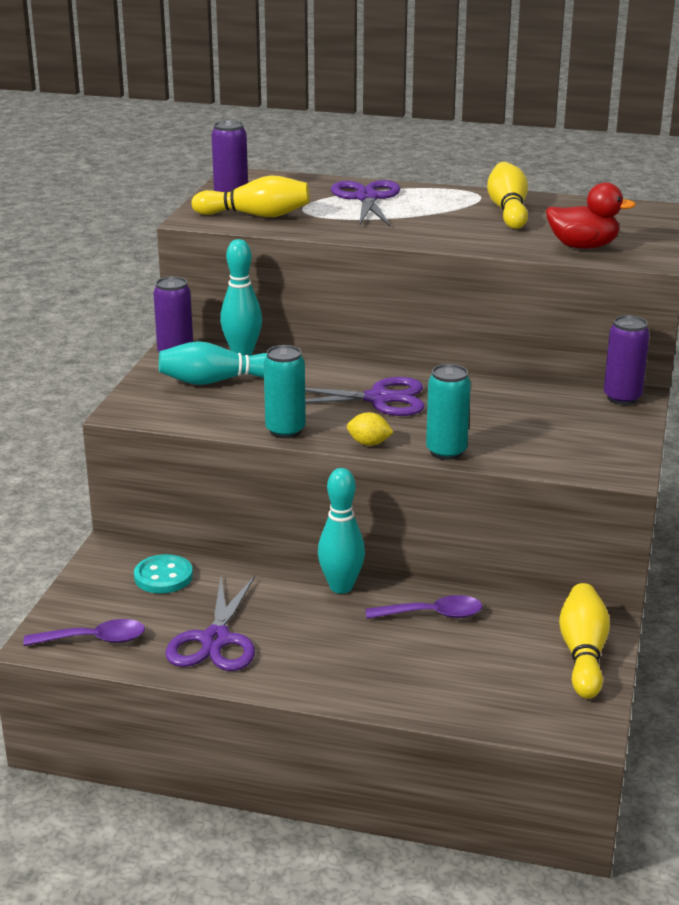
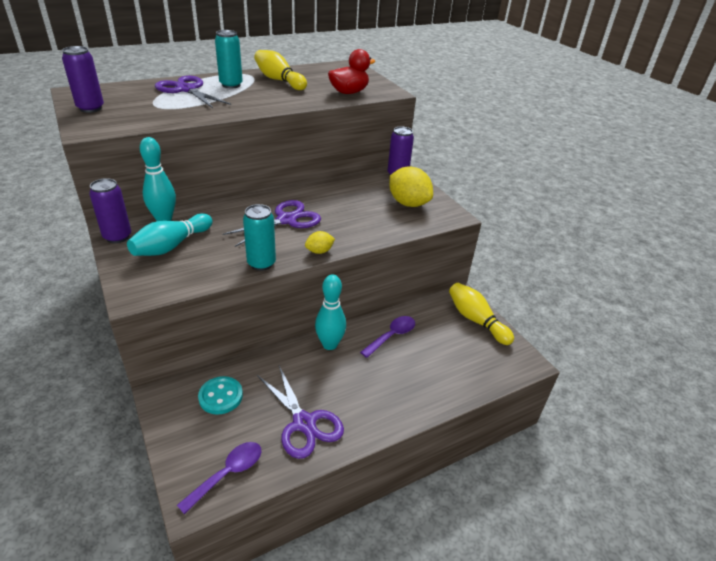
camera: 45 degrees left, 10 degrees up
yellow bowling pin [191,175,310,217] -> none
turquoise can [426,364,471,460] -> turquoise can moved to [215,30,243,88]
none -> yellow lemon [389,166,433,207]

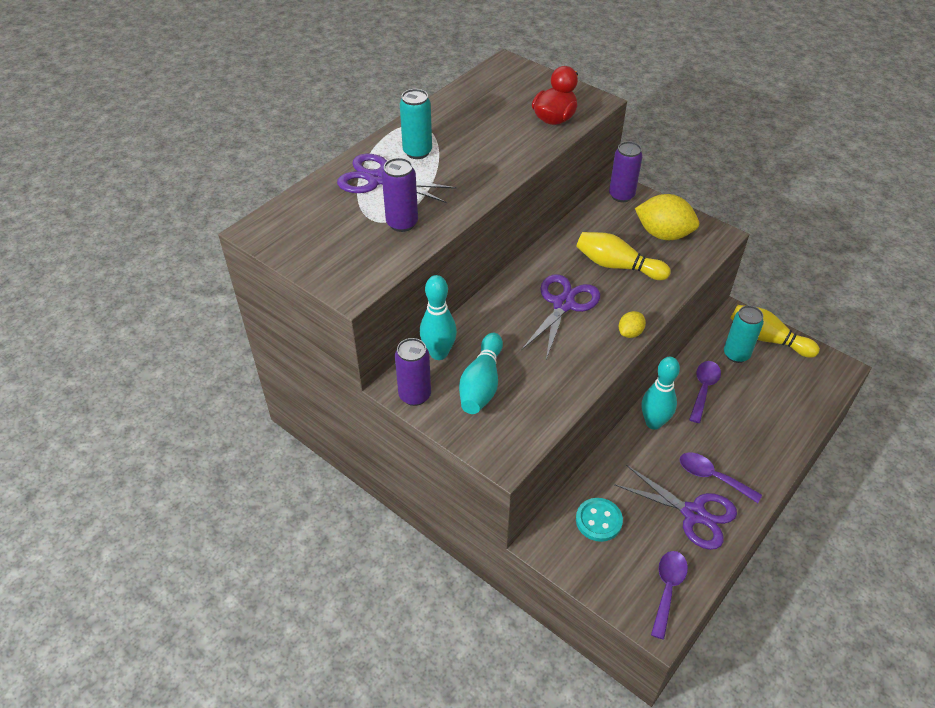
camera: 20 degrees left, 10 degrees up
purple can [62,46,104,113] -> purple can moved to [382,158,418,232]
turquoise can [243,204,276,271] -> turquoise can moved to [724,306,764,363]
yellow bowling pin [254,50,307,90] -> yellow bowling pin moved to [576,232,671,280]
none -> purple spoon [679,452,762,503]

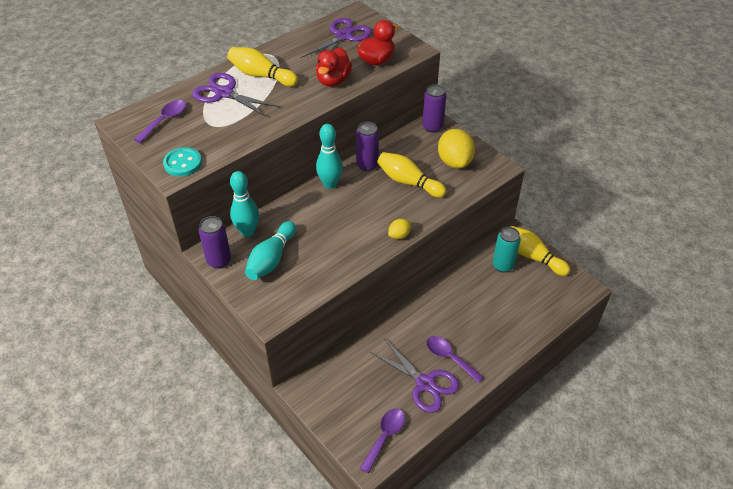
camera: 10 degrees right, 0 degrees up
purple can [382,158,418,232] -> purple can moved to [356,122,379,171]
turquoise can [400,89,432,159] -> yellow bowling pin [227,47,298,87]
purple scissors [521,274,600,359] -> purple scissors moved to [301,18,372,65]
turquoise button [576,498,623,542] -> turquoise button moved to [163,147,202,177]
yellow lemon [635,194,699,240] -> yellow lemon turned 45 degrees clockwise [438,129,475,168]
turquoise bowling pin [642,357,680,430] -> turquoise bowling pin moved to [316,124,343,189]
purple spoon [689,361,721,423] -> purple spoon moved to [134,100,186,143]
none -> red duck [316,48,352,87]

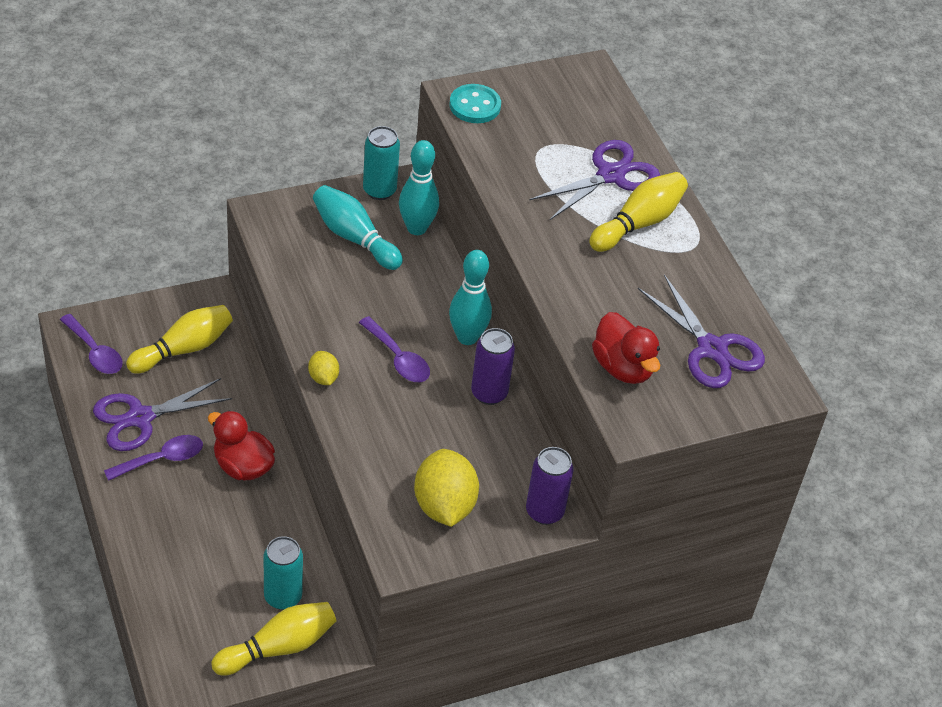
camera: 105 degrees right, 0 degrees up
purple spoon [134,100,186,143] -> purple spoon moved to [359,316,430,382]
purple can [199,216,231,268] -> turquoise can [363,126,400,200]
red duck [316,48,352,87] -> red duck moved to [208,410,275,480]
yellow bowling pin [377,152,446,198] -> yellow bowling pin moved to [126,305,233,374]
yellow lemon [438,129,475,168] -> yellow lemon turned 75 degrees clockwise [414,449,479,527]

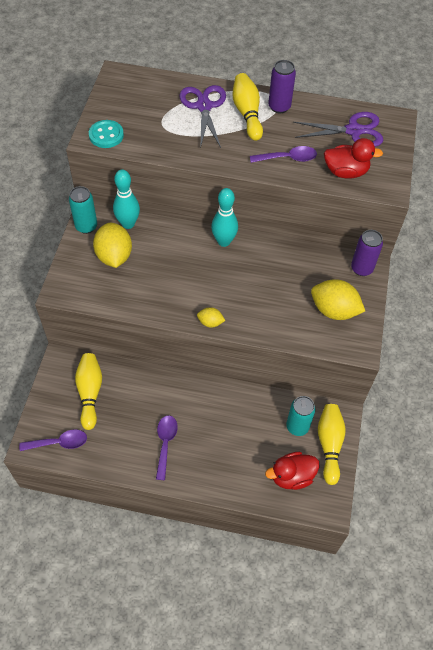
camera: 55 degrees left, 10 degrees up
purple scissors [93,378,232,451] -> none
red duck [208,410,275,480] -> red duck moved to [265,452,320,490]
turquoise bowling pin [313,185,403,270] -> yellow lemon [93,223,132,268]
purple spoon [359,316,430,382] -> purple spoon moved to [250,146,317,163]
purple can [471,328,515,405] -> purple can moved to [268,60,296,113]

